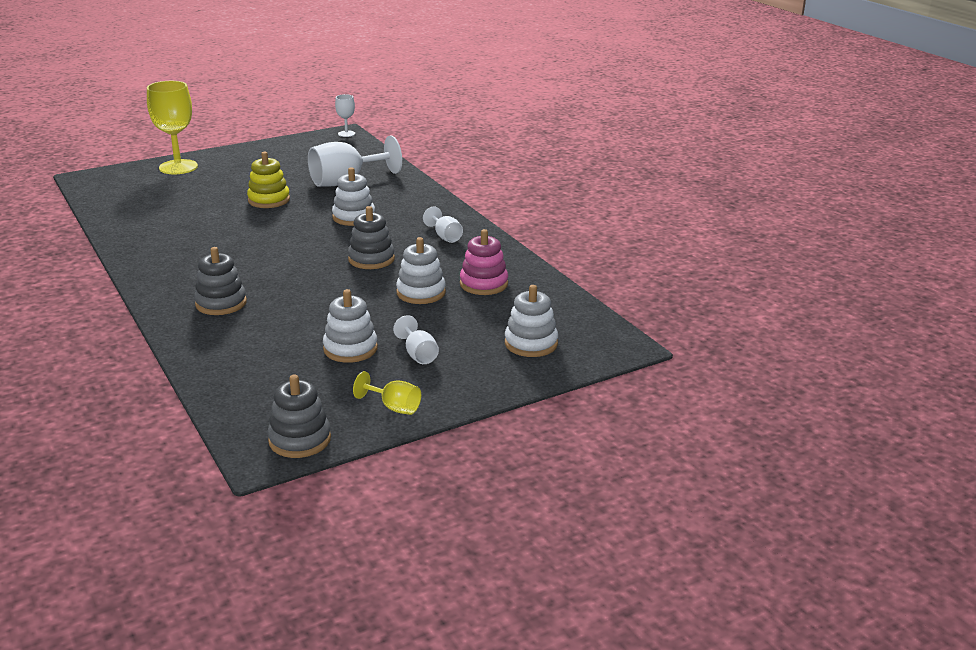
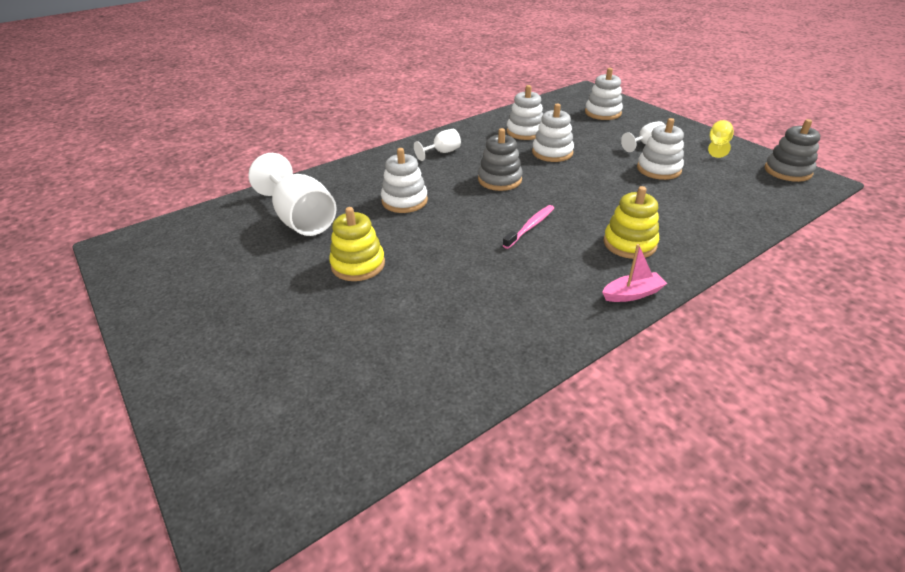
camera: 95 degrees left, 10 degrees up
yellow goblet [147,81,198,175] -> none
grey stacking toy [194,247,247,315] -> yellow stacking toy [603,186,659,259]
white goblet [335,94,355,137] -> none
pink stacking toy [460,229,508,295] -> white stacking toy [506,85,543,140]
none -> pink toothbrush [503,205,554,249]
none -> pink boat [602,244,667,302]

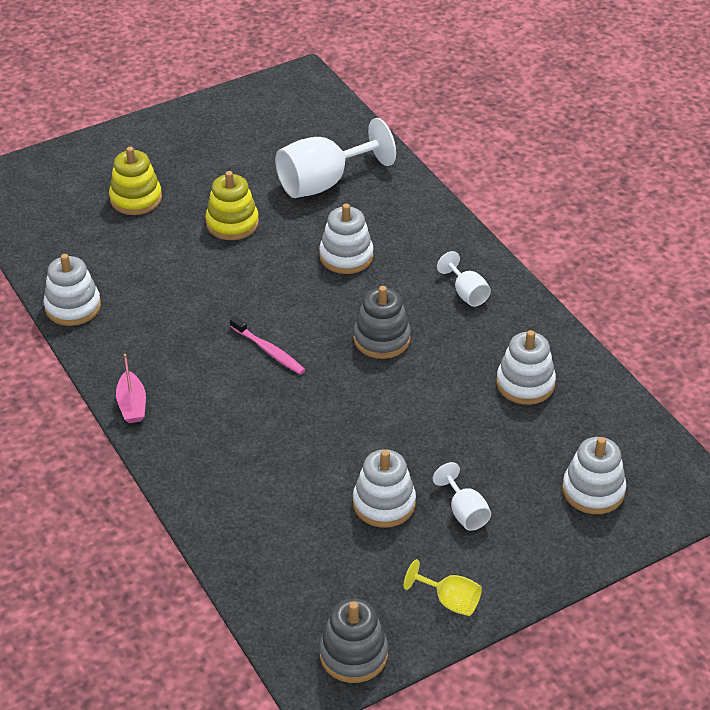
camera: 95 degrees right, 5 degrees up
white stacking toy [532,104,574,162] -> white stacking toy moved to [43,254,101,326]
yellow stacking toy [603,186,659,259] -> yellow stacking toy moved to [109,147,162,215]

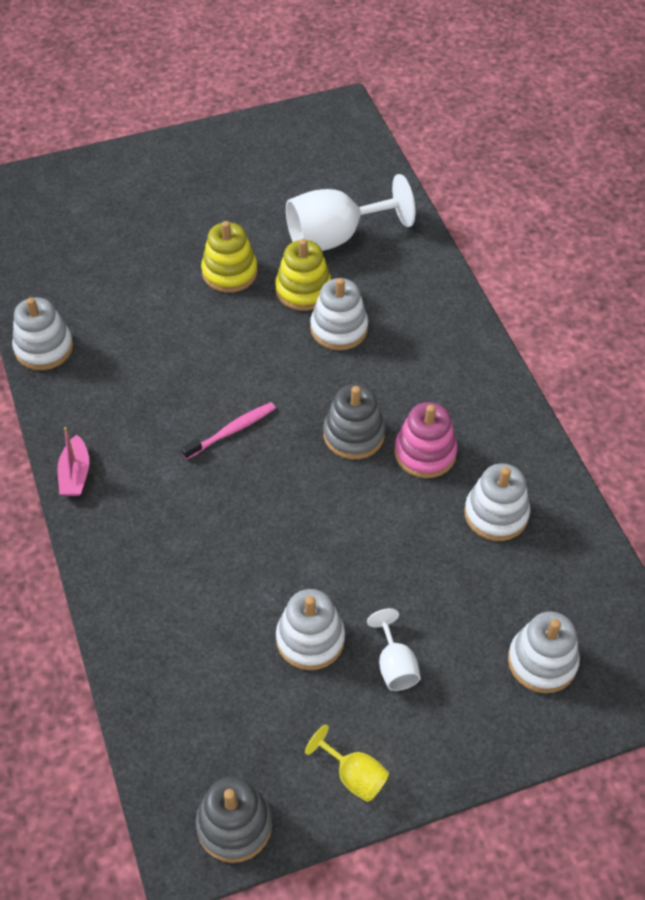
camera: 10 degrees right, 10 degrees up
yellow stacking toy [109,147,162,215] -> yellow stacking toy moved to [275,239,332,311]
pink toothbrush [230,315,305,374] -> pink toothbrush turned 90 degrees counterclockwise [181,402,276,460]
white goblet [437,251,491,307] -> none
none -> pink stacking toy [394,402,457,478]

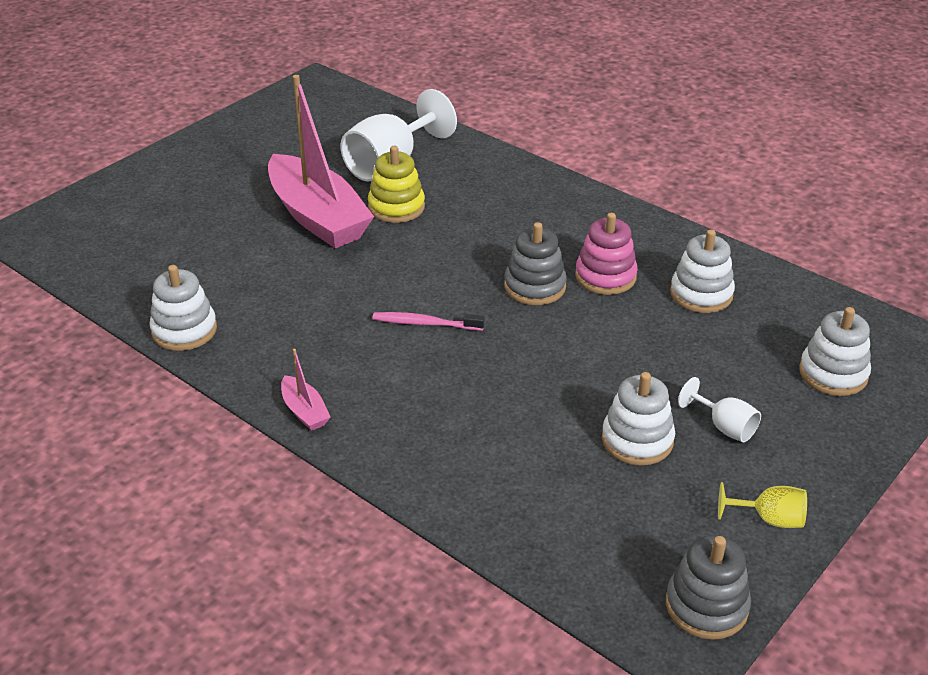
camera: 30 degrees left, 15 degrees down
pink toothbrush [181,402,276,460] -> pink toothbrush turned 105 degrees counterclockwise [372,312,485,331]
yellow stacking toy [201,221,258,293] -> pink boat [268,75,374,248]
white stacking toy [310,278,368,350] -> none

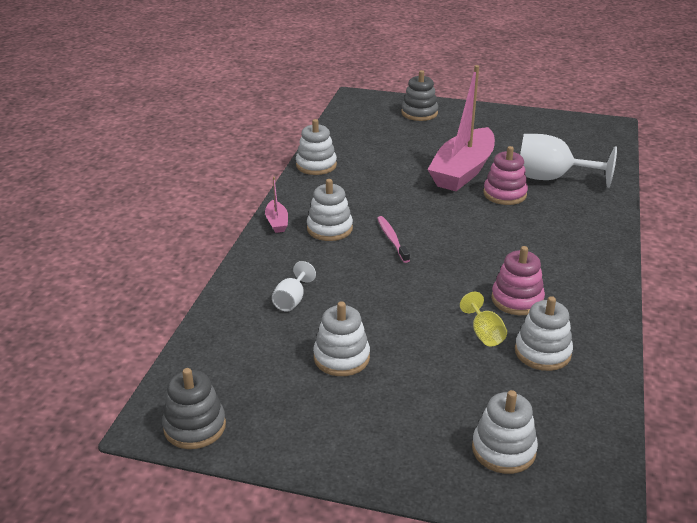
camera: 65 degrees right, 5 degrees down
pink boat [281,349,331,431] -> pink boat turned 45 degrees counterclockwise [265,177,288,233]
yellow stacking toy [368,146,425,223] -> pink stacking toy [484,146,528,205]
grey stacking toy [504,222,567,305] -> grey stacking toy moved to [401,70,438,121]
white goblet [678,377,761,442] -> white goblet moved to [272,261,316,312]
yellow goblet [718,482,807,528] -> yellow goblet moved to [460,292,507,346]
none -> white stacking toy [307,179,353,241]

